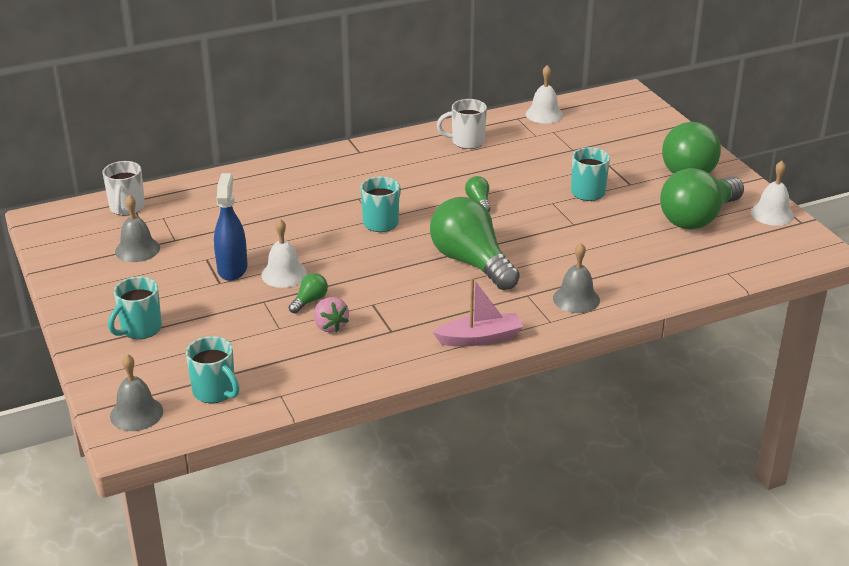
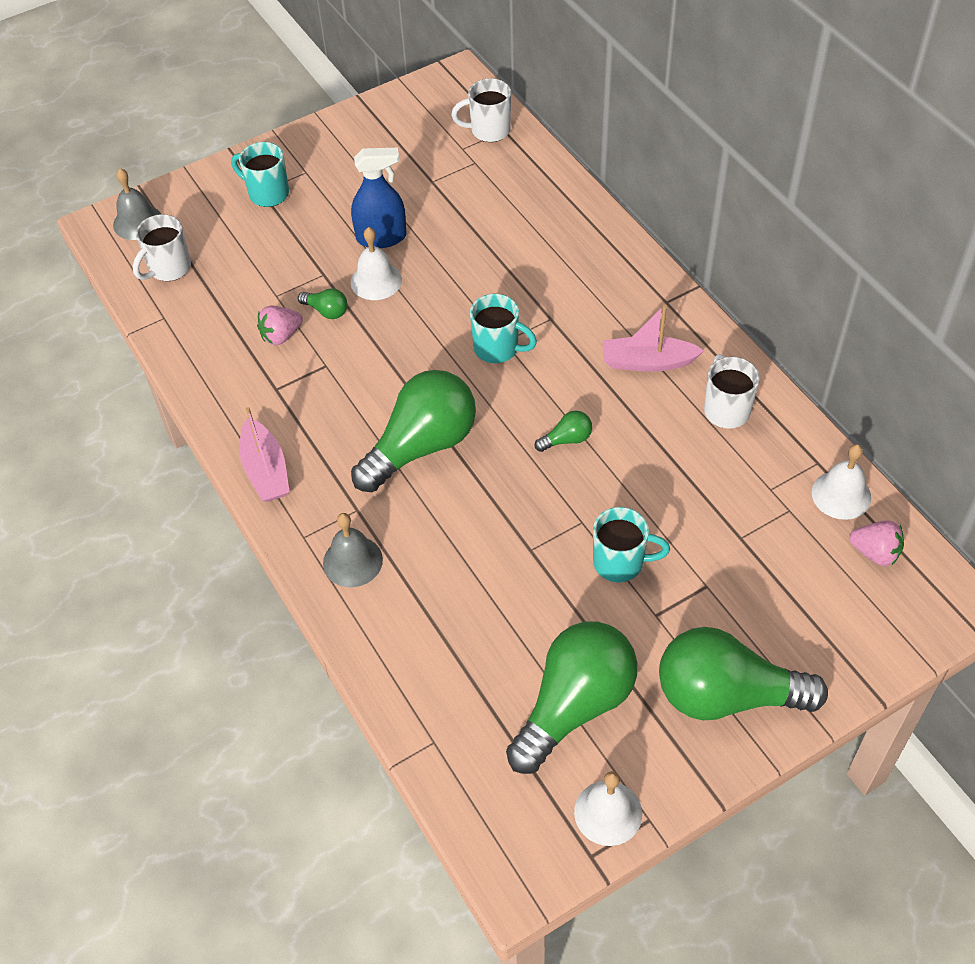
camera: 85 degrees right, 20 degrees up
grey bell [115,195,160,262] -> none
turquoise mug [186,336,240,403] -> white mug [133,214,191,281]
green light bulb [660,168,744,230] -> green light bulb turned 90 degrees clockwise [506,621,637,774]
none -> pink boat [603,304,704,372]
none -> pink strawberry [849,520,904,566]

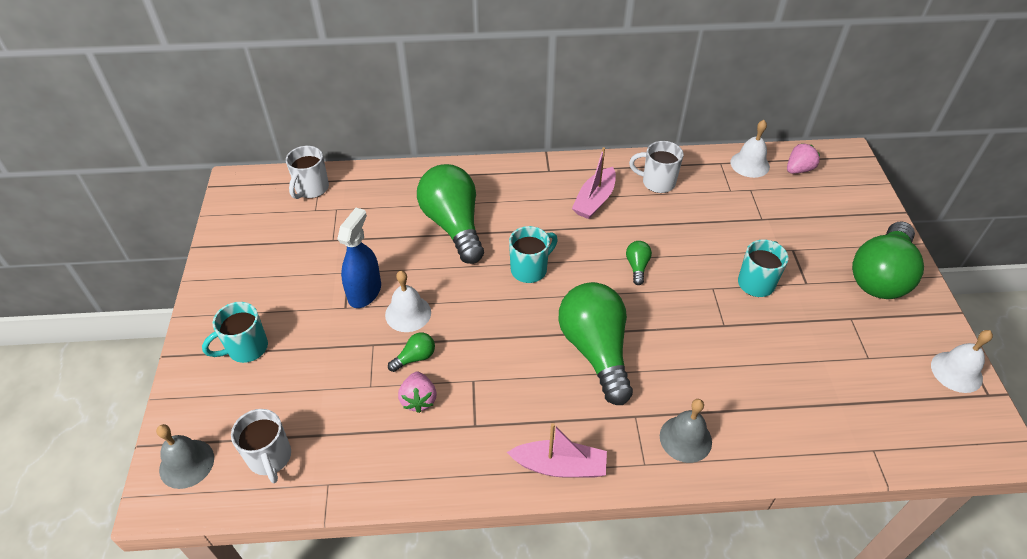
camera: 65 degrees left, 5 degrees down
green light bulb [506,621,637,774] -> green light bulb moved to [417,164,484,264]

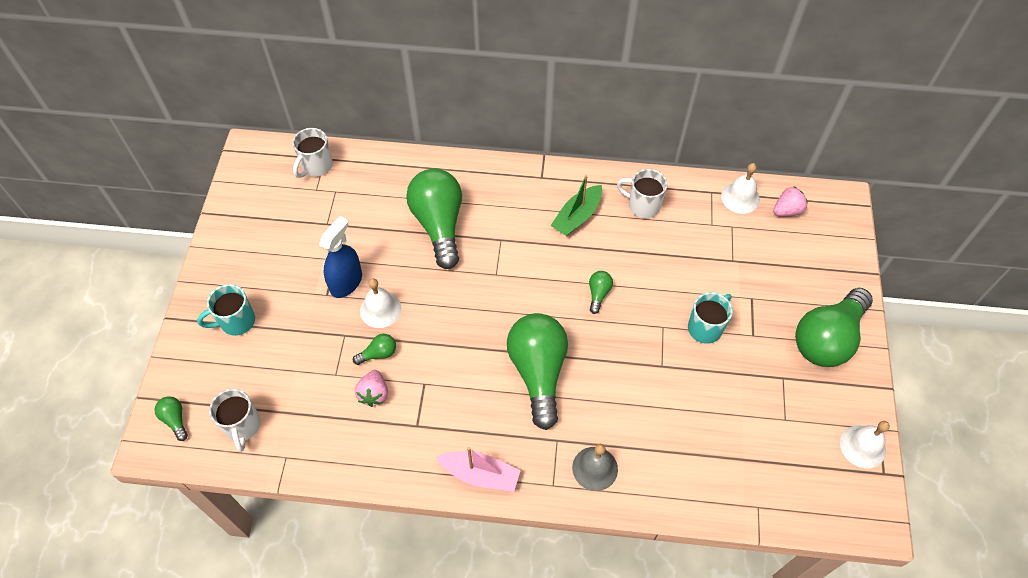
camera: 10 degrees right, 10 degrees up
grey bell [156,424,214,489] -> green light bulb [154,396,188,441]
turquoise mug [509,226,558,283] -> none
pink boat [572,147,616,219] -> green boat [550,175,602,236]

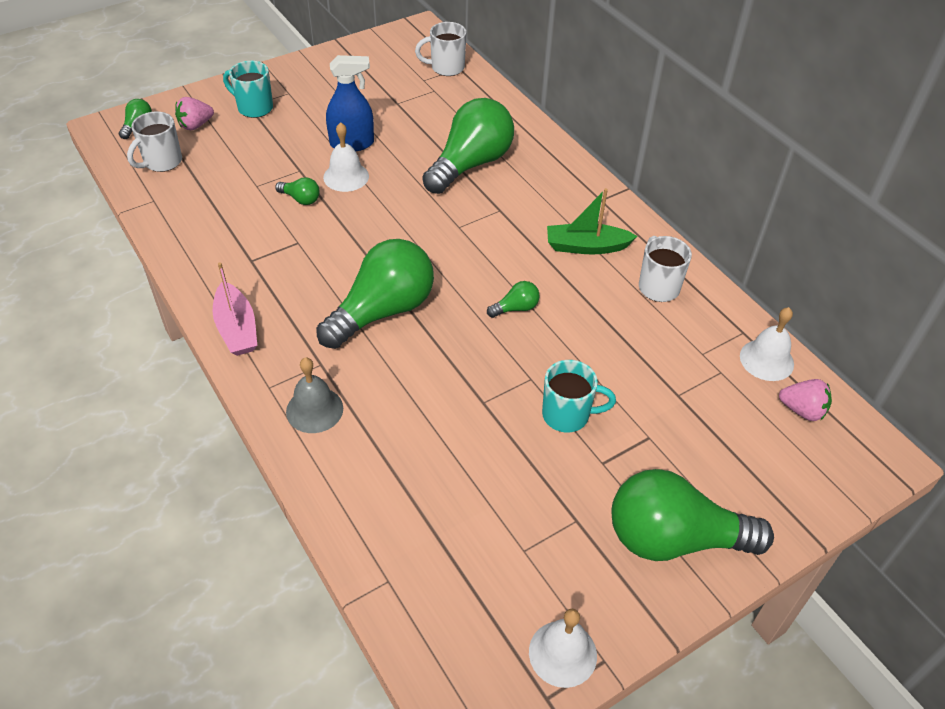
camera: 50 degrees right, 10 degrees down
pink strawberry [355,370,388,407] -> pink strawberry moved to [175,97,214,130]

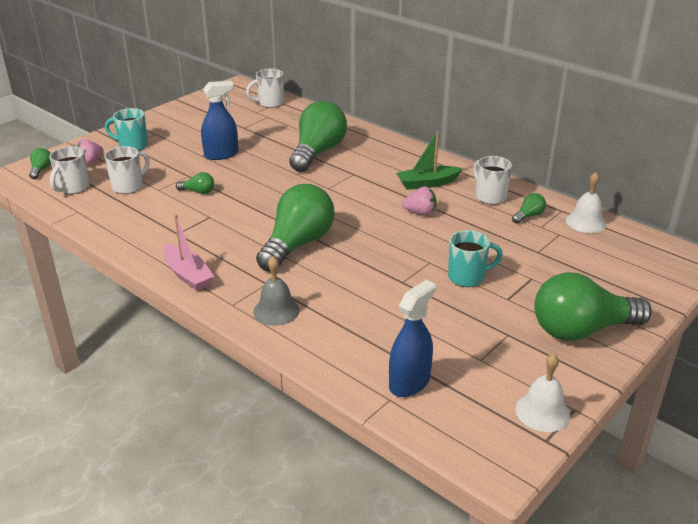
camera: 15 degrees left, 15 degrees down
white bell [323,122,369,192] -> none
green light bulb [487,281,540,318] -> green light bulb moved to [512,193,546,224]
pink strawberry [779,379,832,421] -> pink strawberry moved to [402,186,436,216]
none -> white mug [104,146,150,194]
none -> blue spray bottle [389,280,436,397]

